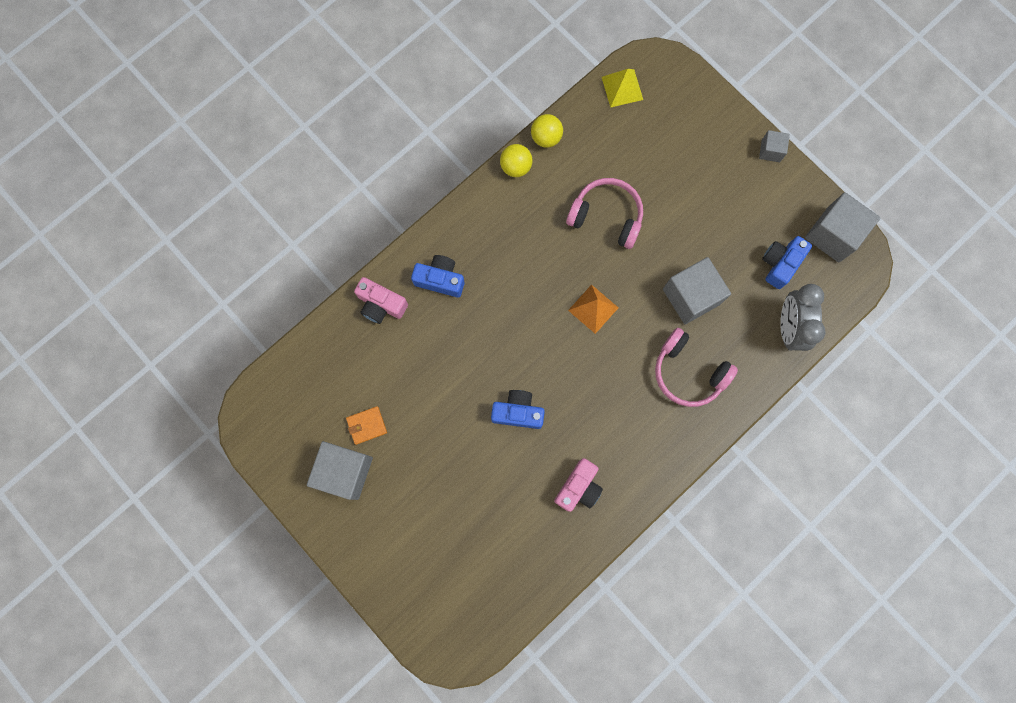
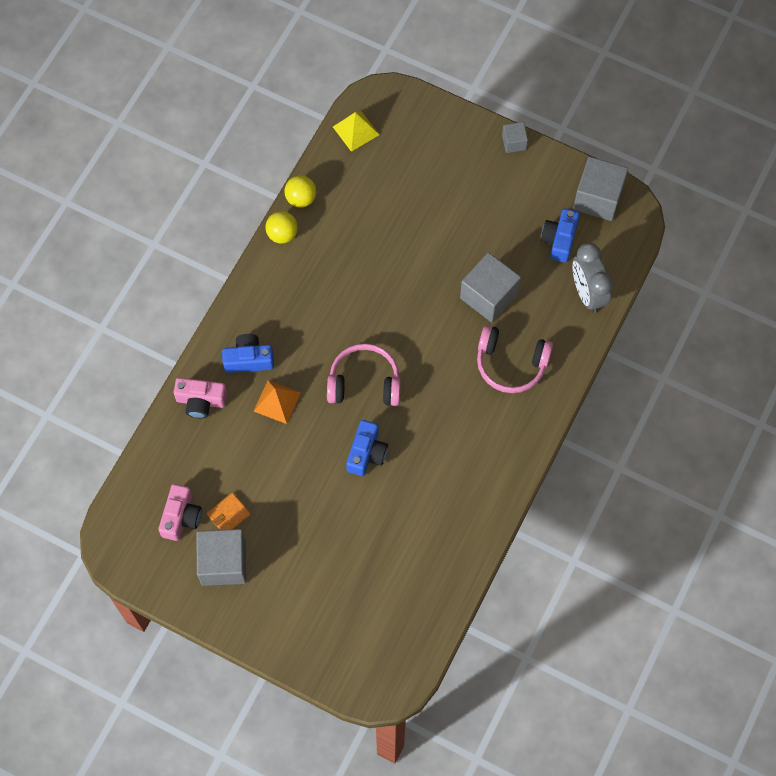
camera: 20 degrees left, 10 degrees down
blue camera [491,390,545,429] -> blue camera turned 120 degrees clockwise [346,420,388,476]
pink camera [554,458,603,512] -> pink camera moved to [158,484,202,541]
pink headphones [566,178,643,249] -> pink headphones moved to [327,343,401,406]
orange pyramid [568,285,619,334] -> orange pyramid moved to [254,380,301,424]

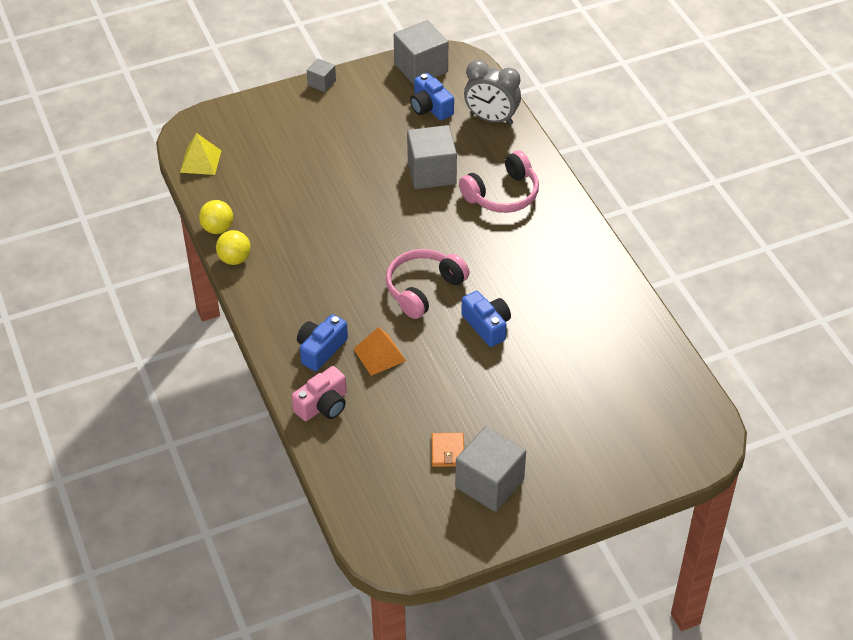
camera: 50 degrees left, 20 degrees down
pink camera [158,484,202,541] -> none

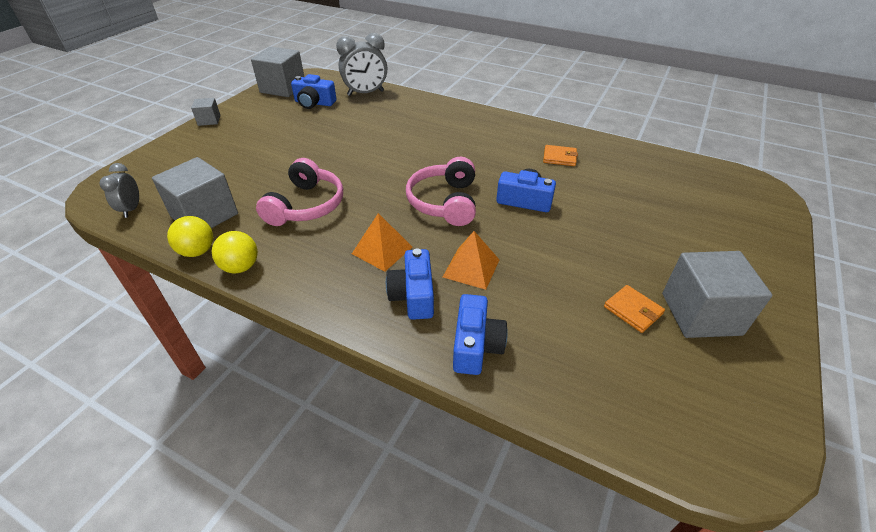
camera: 40 degrees left, 5 degrees down
yellow pyramid [180,133,222,175] -> grey clock [100,163,139,218]
pink camera [292,366,347,421] -> blue camera [453,294,508,375]
grey cube [407,125,457,189] -> grey cube moved to [152,157,238,228]
pink headphones [459,151,539,213] -> pink headphones moved to [256,158,343,226]
none -> orange pyramid [352,213,412,272]
none -> orange wallet [543,145,578,166]

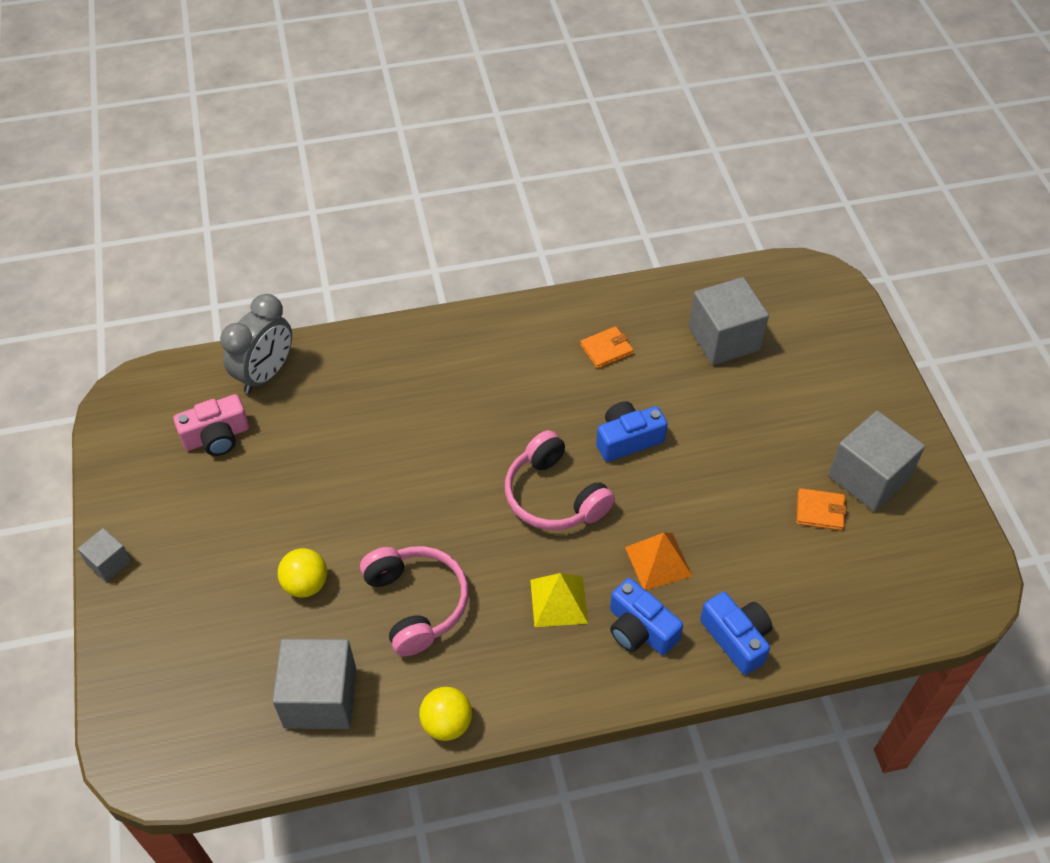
camera: 40 degrees left, 10 degrees up
grey clock [100,163,139,218] -> none
yellow ball [167,216,213,257] -> yellow ball moved to [278,548,327,598]
grey cube [251,47,304,97] -> grey cube moved to [689,277,769,365]
blue camera [291,74,337,109] -> pink camera [173,394,249,456]
orange pyramid [352,213,412,272] -> yellow pyramid [530,573,588,627]

